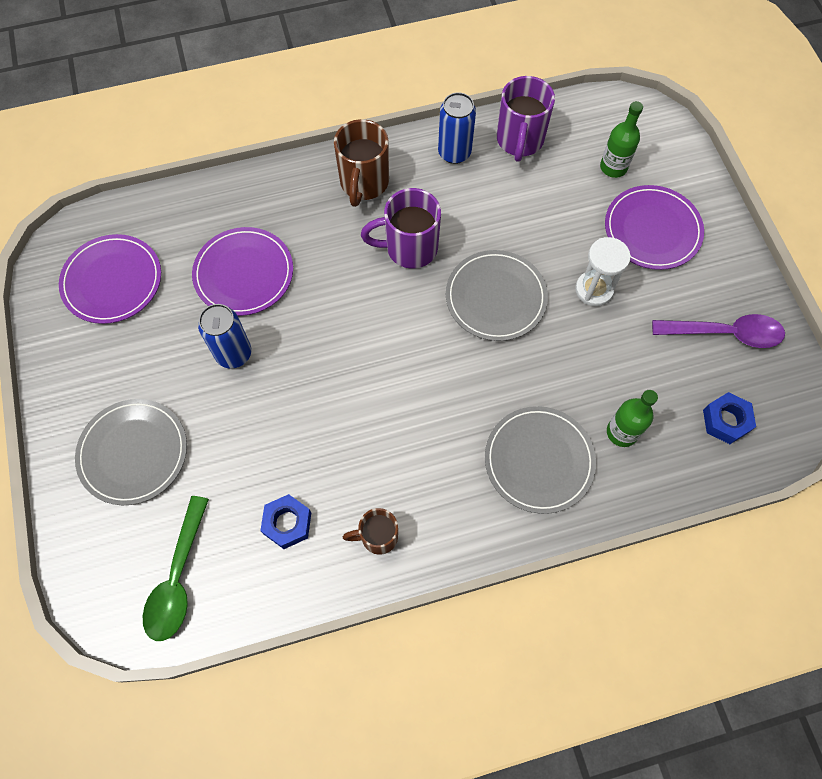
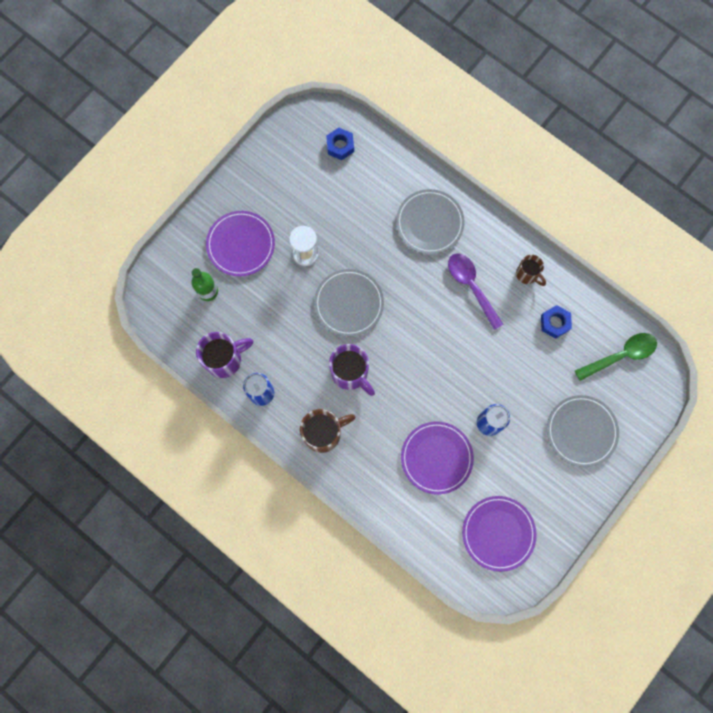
camera: 125 degrees left, 10 degrees up
green bottle [607,390,658,447] -> none
purple spoon [652,314,785,348] -> purple spoon moved to [448,253,503,330]

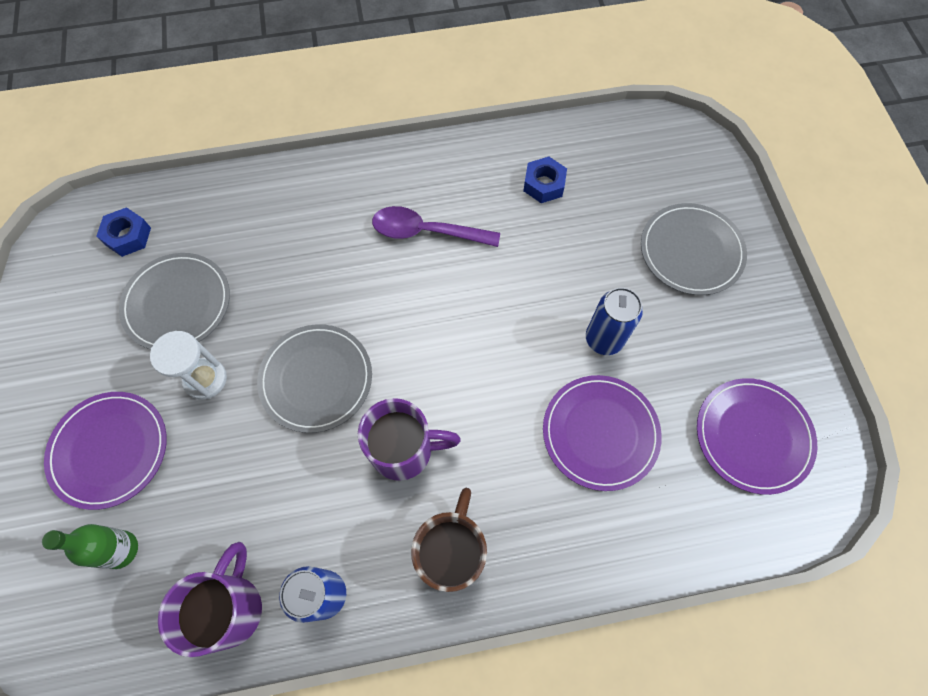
camera: 50 degrees left, 10 degrees down
grey plate [396,189,465,254] -> grey plate moved to [119,253,230,350]
brown mug [516,255,546,286] -> none
green spoon [575,333,657,381] -> none

